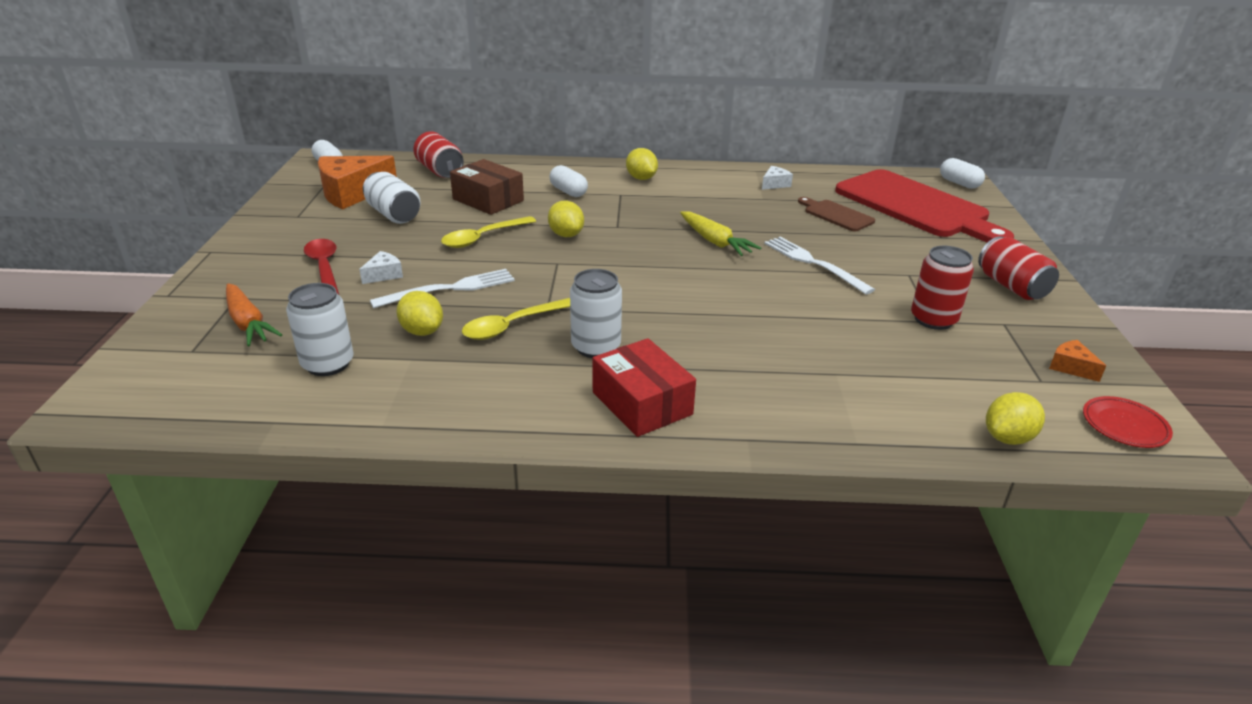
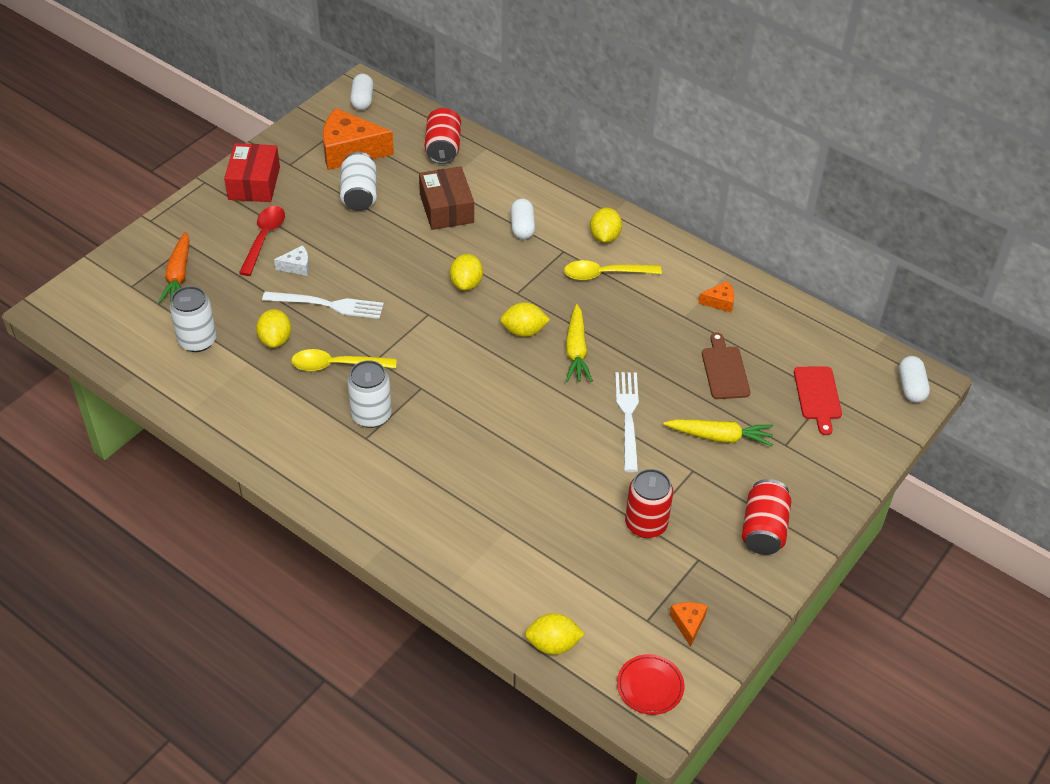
camera: 35 degrees right, 15 degrees up
yellow spoon [441,216,536,248] -> yellow spoon moved to [564,260,662,280]
red box [592,338,696,437] -> red box moved to [224,143,280,202]
white cheese [762,166,793,190] -> orange cheese [698,281,734,312]
red cutting board [835,169,1014,243] -> red cutting board [794,366,842,435], size x0.45
none -> yellow lemon [500,302,550,337]
none -> yellow carrot [663,419,773,447]

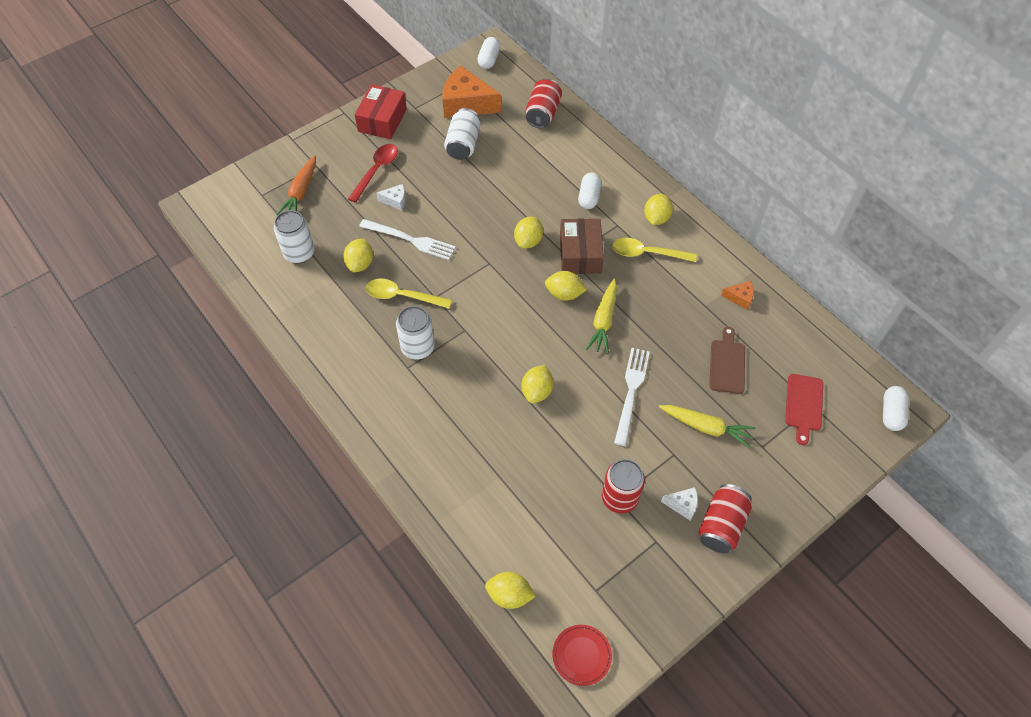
camera: 15 degrees right, 10 degrees up
brown box [419,166,474,230] -> brown box moved to [560,219,604,274]
orange cheese [670,602,708,647] -> none
none -> yellow lemon [522,365,553,403]
none -> white cheese [661,487,698,521]

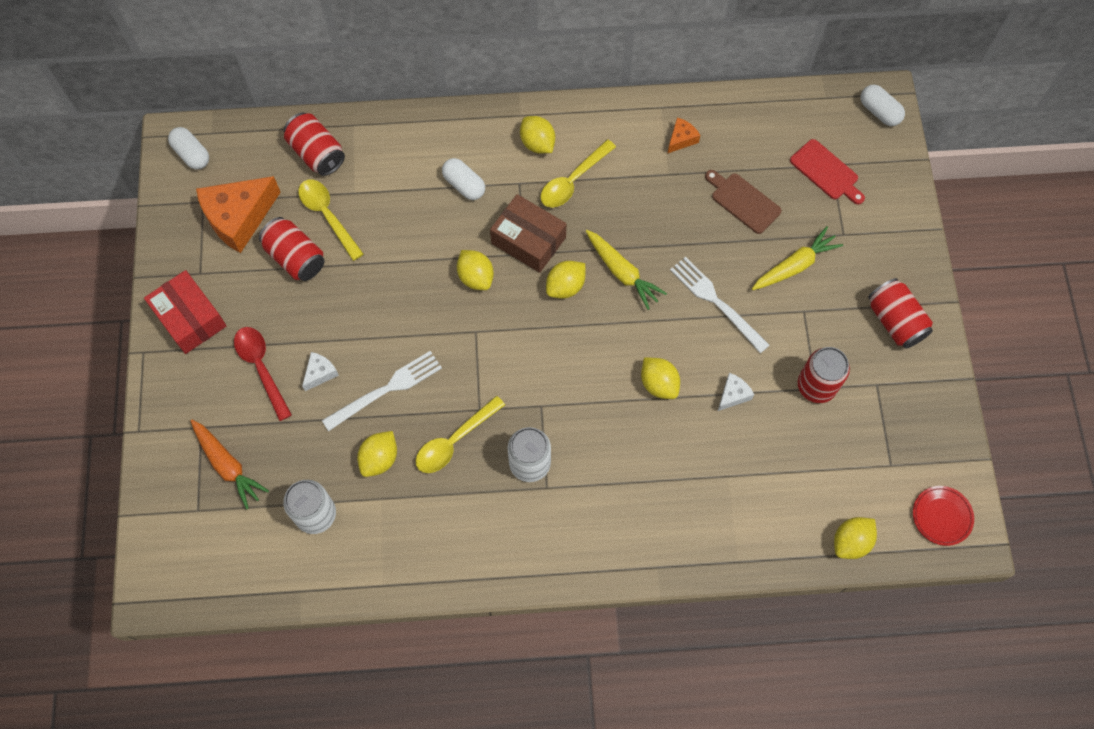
camera: 55 degrees left, 10 degrees up
yellow lemon [343,239,373,272] -> yellow lemon turned 75 degrees clockwise [357,431,397,477]
white can [444,108,481,160] -> red can [259,217,325,281]
white cheese [661,487,698,521] -> white cheese moved to [718,373,754,411]
none -> yellow spoon [298,180,364,261]

